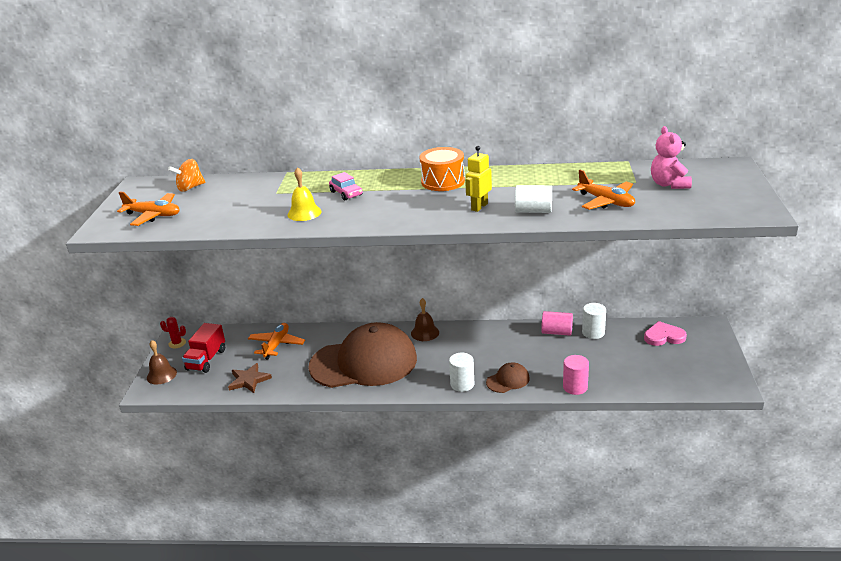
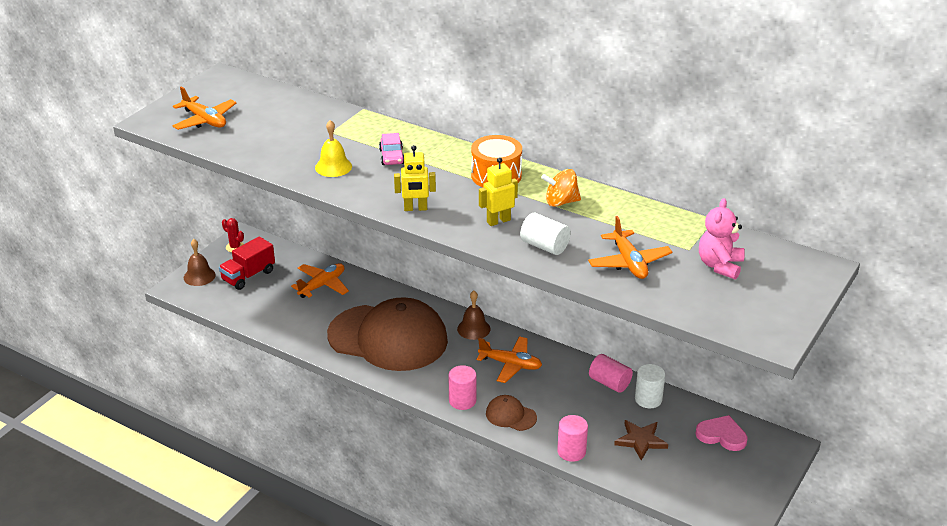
camera: 25 degrees right, 5 degrees up
orange spinning top [168,159,205,191] -> orange spinning top moved to [541,169,581,207]
brown star [228,363,272,393] -> brown star moved to [614,420,668,460]
white cylinder [449,353,474,392] -> pink cylinder [448,365,476,410]
brown cap [486,362,530,393] -> brown cap turned 150 degrees counterclockwise [486,395,537,431]
none -> yellow robot [394,145,436,211]
none -> orange plane [476,336,542,383]

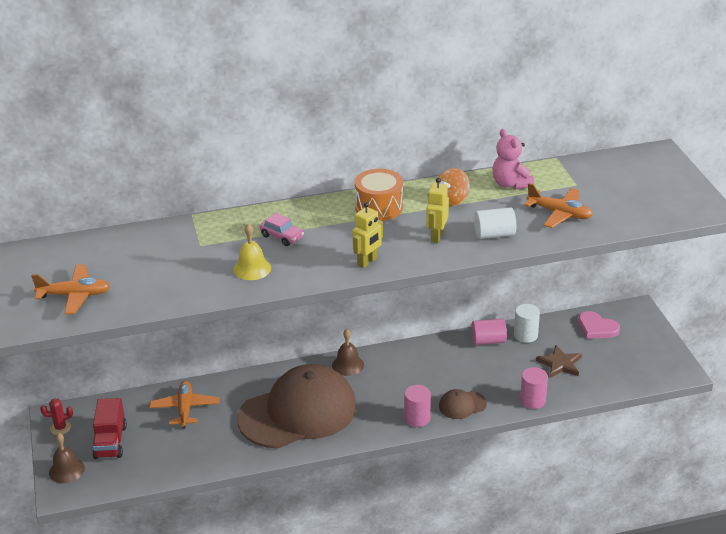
camera: 45 degrees left, 0 degrees up
orange plane [476,336,542,383] -> none
pink heart [696,415,747,451] -> pink heart turned 120 degrees counterclockwise [578,311,620,339]
pink teddy bear [699,198,745,280] -> pink teddy bear moved to [492,129,534,189]

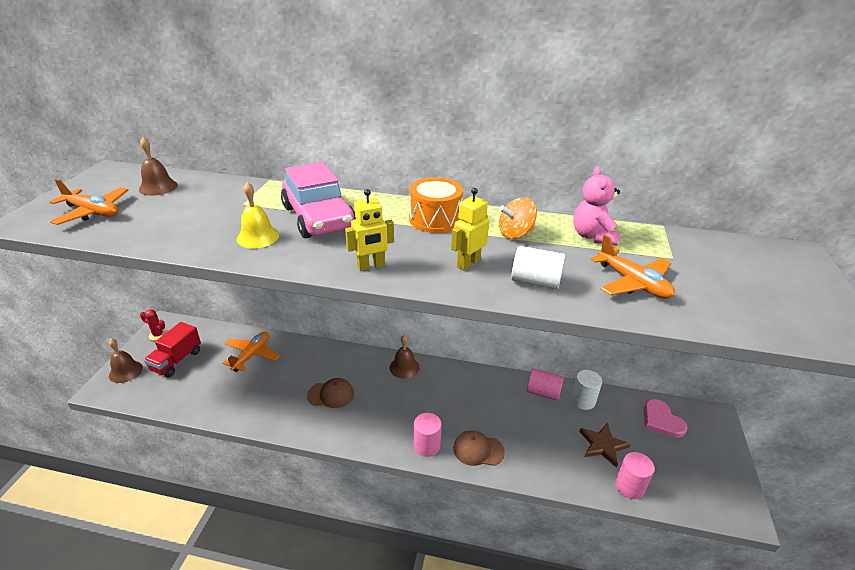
camera: 25 degrees right, 0 degrees up
brown cap [237,364,357,449] -> brown cap [307,378,354,408], size x0.40
pink car [260,213,304,246] -> pink car [281,162,356,238], size x2.15
pink cylinder [520,367,548,409] -> pink cylinder moved to [615,452,655,499]
none -> brown bell [139,137,178,196]

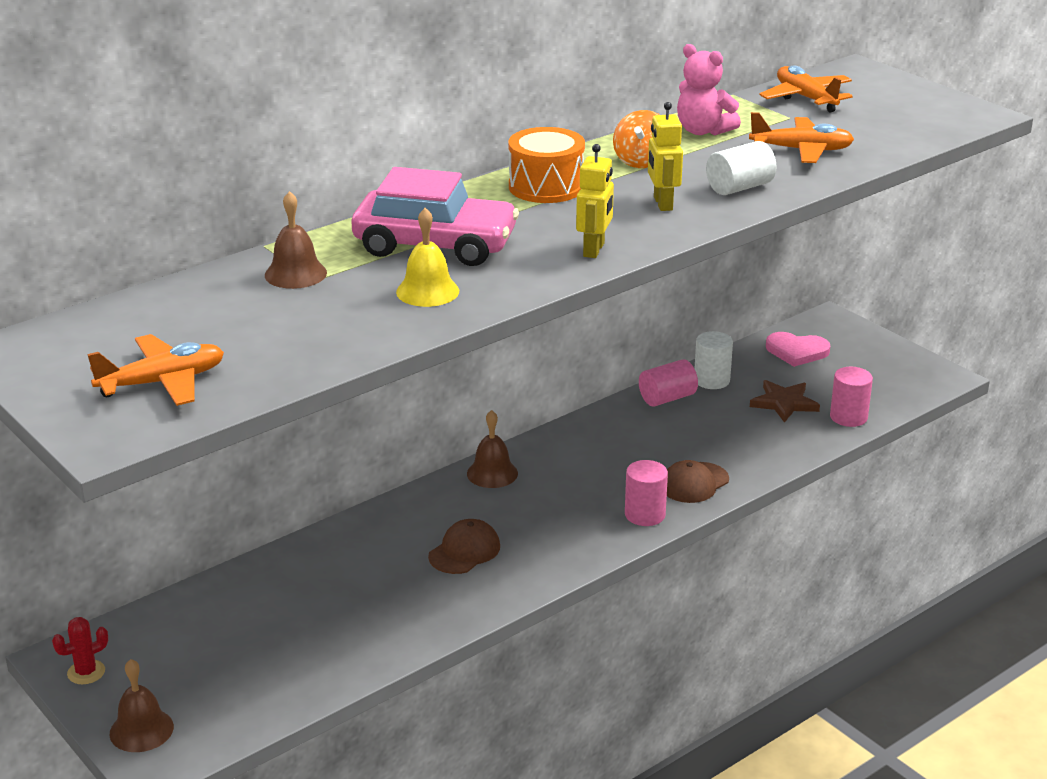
camera: 50 degrees left, 5 degrees down
brown bell [139,137,178,196] -> brown bell moved to [265,191,327,289]
red truck [144,322,201,377] -> none
orange plane [223,332,280,372] -> orange plane moved to [759,65,853,112]

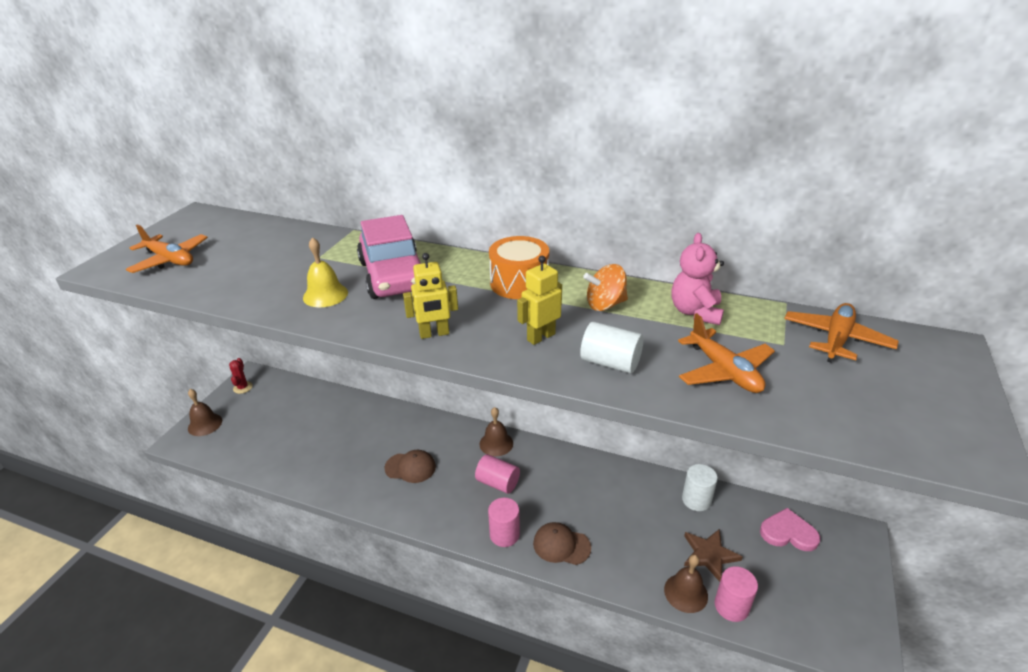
camera: 60 degrees right, 5 degrees up
red cactus [52,617,108,684] -> red cactus turned 60 degrees clockwise [229,358,253,394]
brown bell [265,191,327,289] -> brown bell moved to [664,555,708,613]
pink cylinder [639,359,698,407] -> pink cylinder moved to [475,454,520,494]
pink heart [766,332,830,367] -> pink heart turned 120 degrees clockwise [760,508,820,551]

